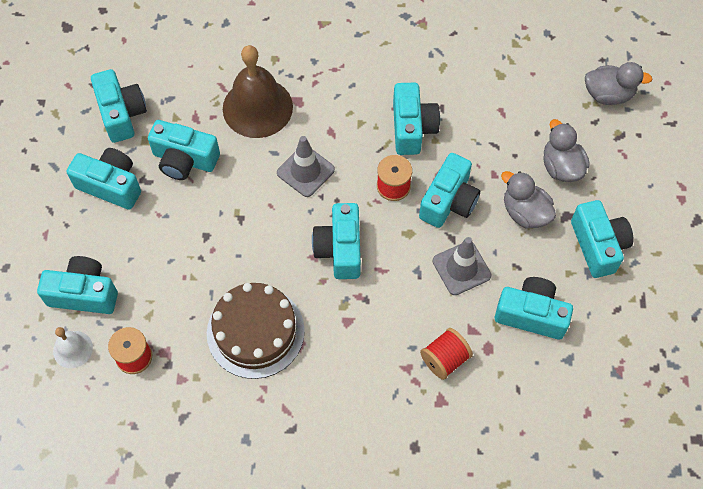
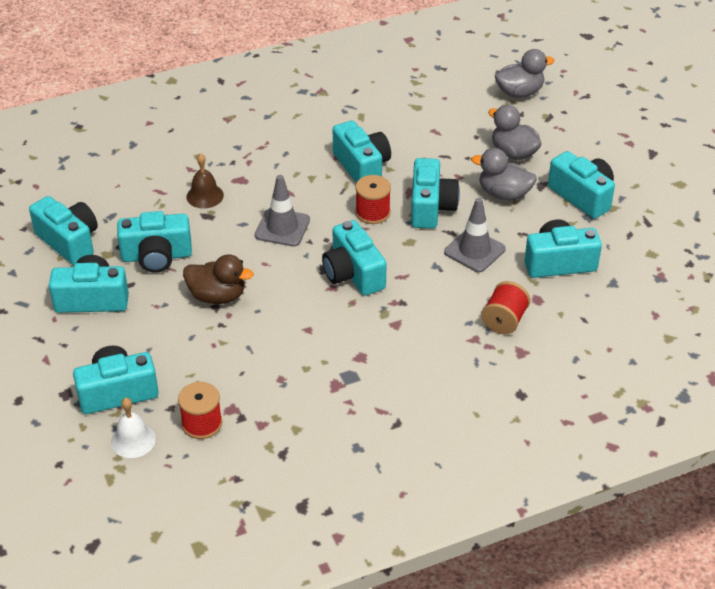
camera: 25 degrees left, 20 degrees down
brown cake [207,283,305,379] -> none
brown bell [223,45,293,138] -> brown bell [186,153,224,209], size x0.50
none -> brown duck [183,254,254,304]

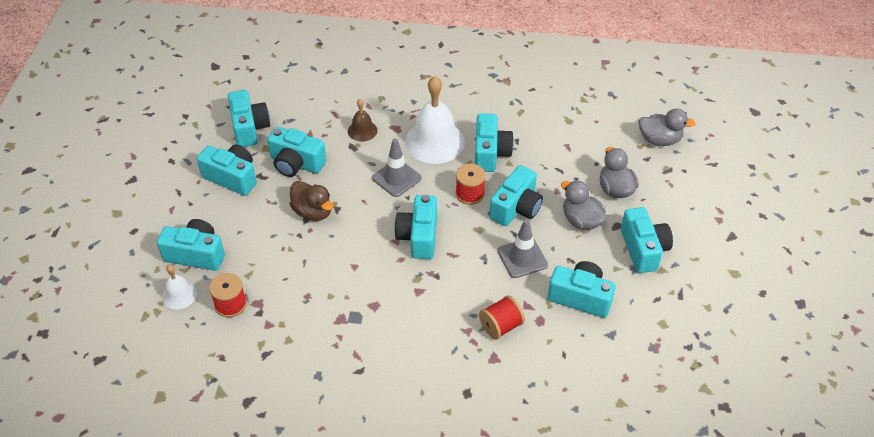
camera: 30 degrees right, 5 degrees up
none -> white bell [405,76,465,164]

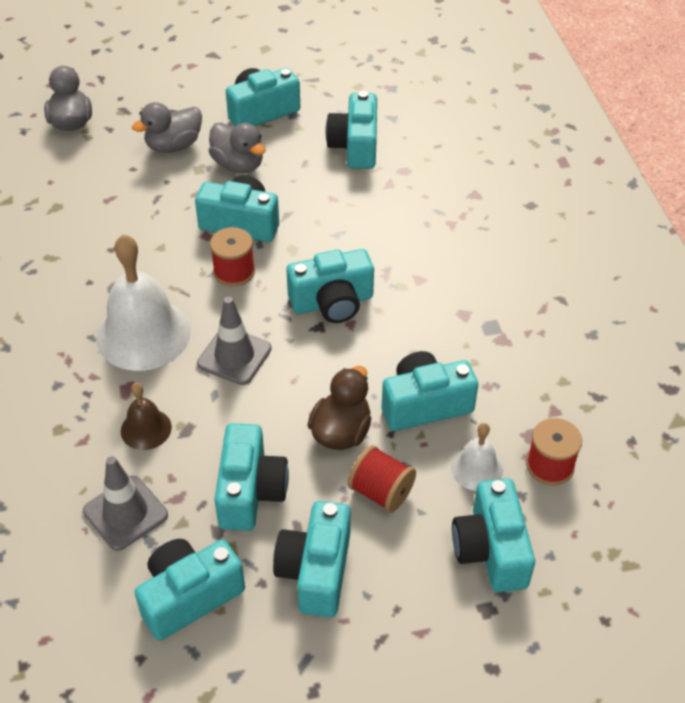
camera: 110 degrees left, 0 degrees up
white bell [162,265,197,310] -> white bell moved to [451,423,503,491]
turquoise camera [475,113,514,172] -> turquoise camera moved to [382,351,478,431]
red spool [479,295,525,340] -> red spool moved to [348,445,416,513]
grey traffic cone [498,219,548,278] -> grey traffic cone moved to [83,456,168,551]
grey duck [561,180,607,230] -> grey duck turned 75 degrees counterclockwise [209,123,266,173]

